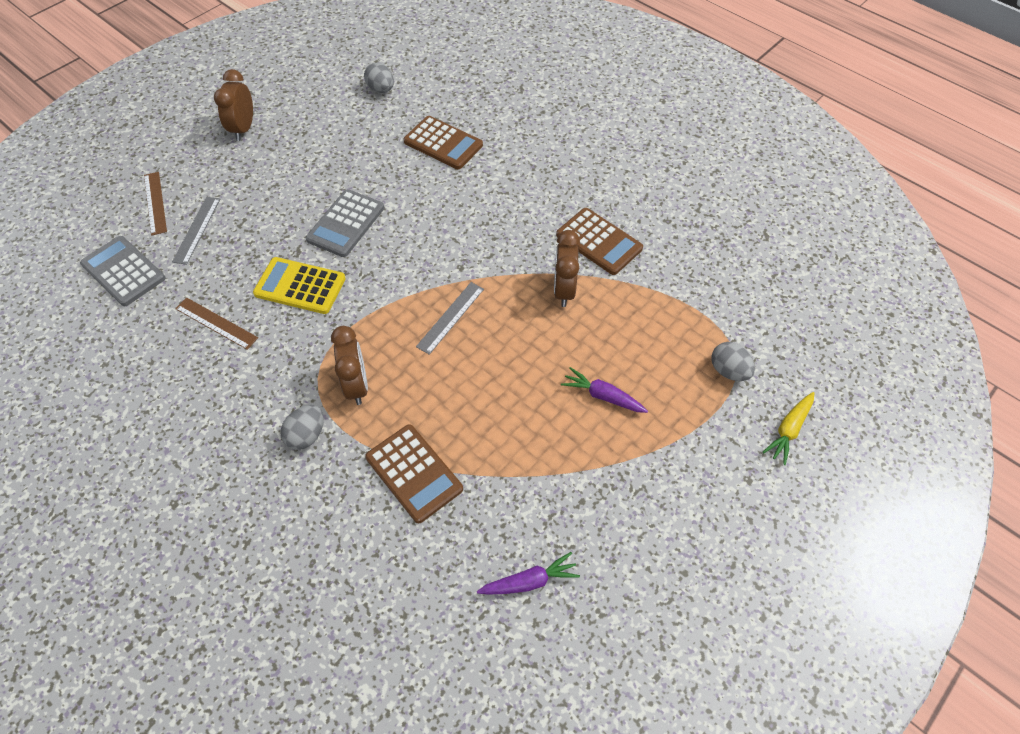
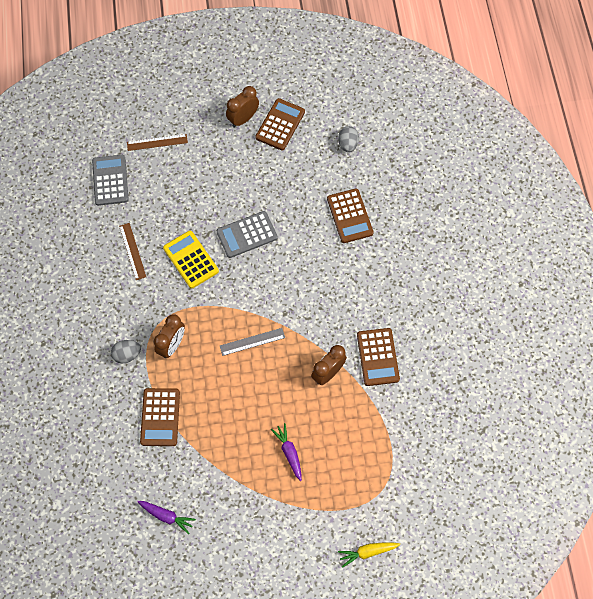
camera: 40 degrees right, 10 degrees up
brown ruler [144,172,167,236] -> brown ruler turned 60 degrees clockwise [127,134,188,151]
grey ruler [172,197,220,265] -> none
grey egg [711,342,755,381] -> none
none -> brown calculator [255,98,305,150]

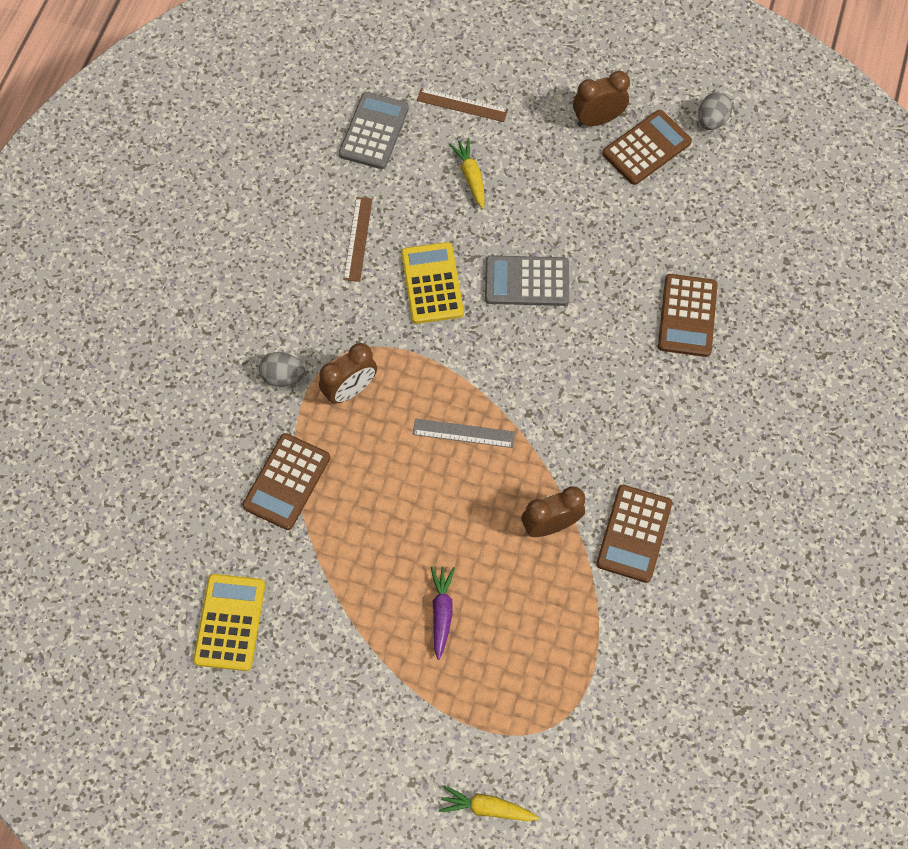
camera: 25 degrees right, 0 degrees up
purple carrot [137,501,196,534] -> yellow calculator [193,574,265,671]
grey egg [338,126,359,152] -> grey egg moved to [698,92,732,130]
none -> yellow carrot [449,138,485,209]

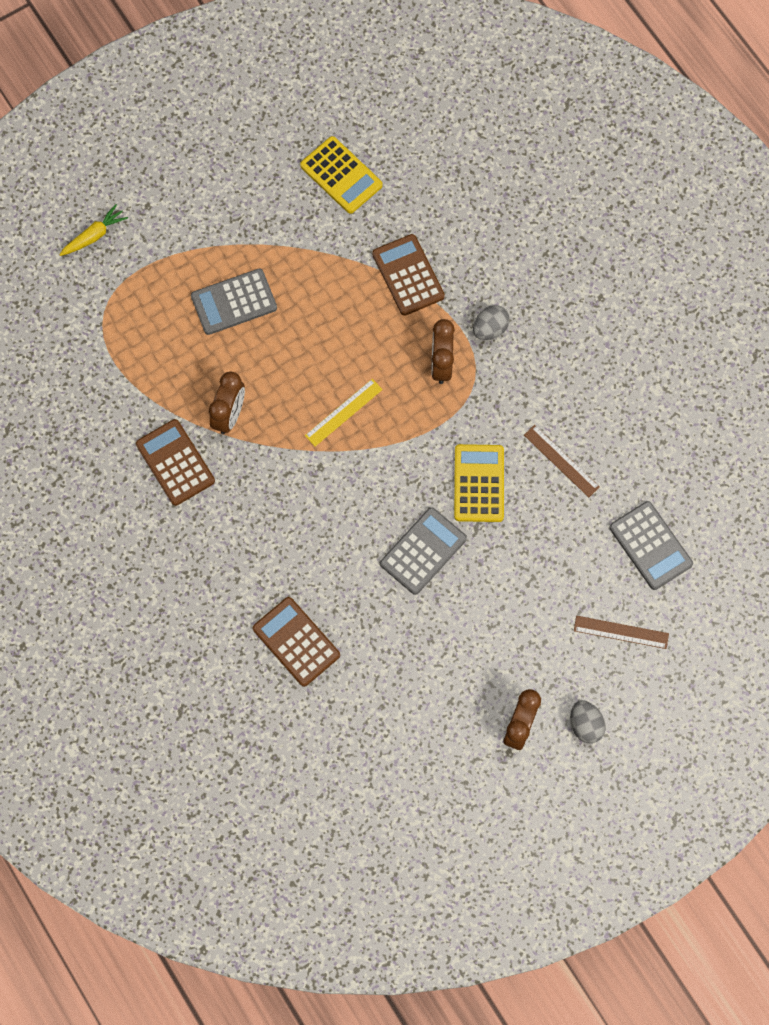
camera: 130 degrees right, 5 degrees up
yellow calculator [401,242,464,324] -> yellow calculator turned 120 degrees counterclockwise [454,444,504,522]
grey ruler [413,418,515,448] -> yellow ruler [305,379,383,446]
brown ruler [417,88,508,122] -> brown ruler turned 45 degrees clockwise [574,616,669,649]
purple carrot [430,566,455,660] -> grey calculator [191,268,277,335]
yellow carrot [449,138,485,209] -> none
brown calculator [602,110,692,185] -> none
grey egg [698,92,732,130] -> grey egg moved to [570,700,606,743]

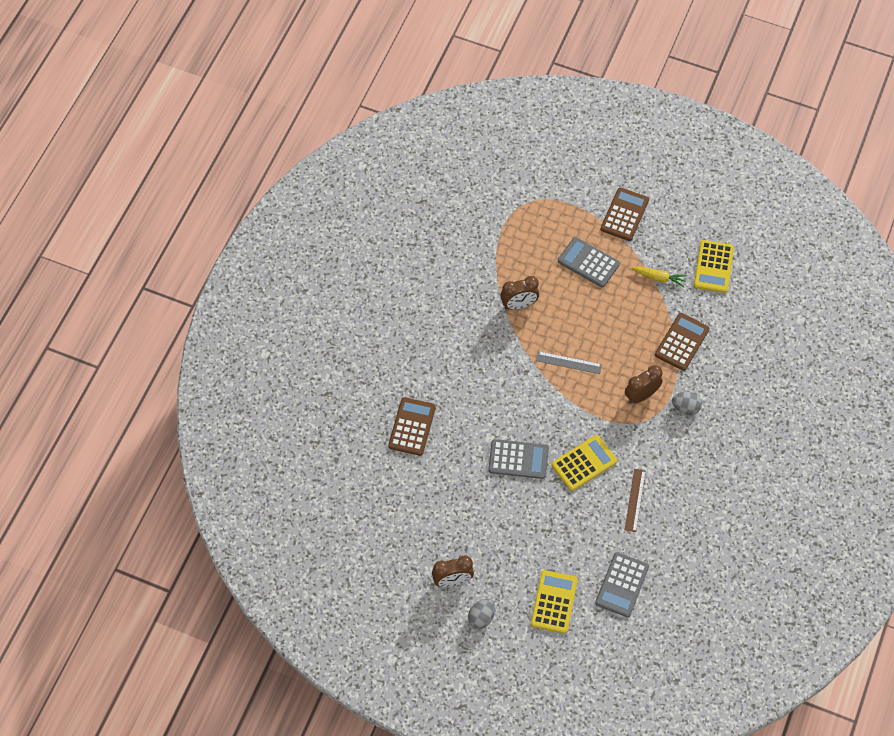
camera: 55 degrees right, 10 degrees down
yellow carrot [59,204,128,256] -> yellow carrot moved to [631,267,687,287]
brown calculator [136,419,215,506] -> brown calculator moved to [601,187,649,241]
yellow ruler [305,379,383,446] -> grey ruler [536,351,602,374]
brown ruler [574,616,669,649] -> yellow calculator [531,570,578,634]

